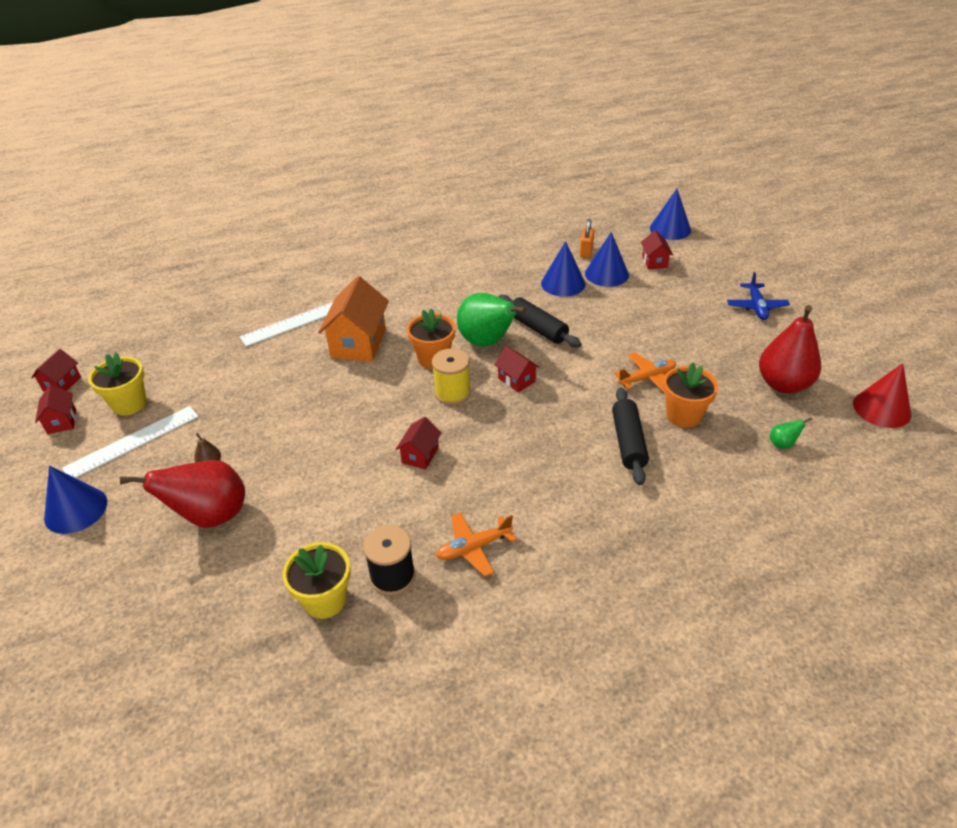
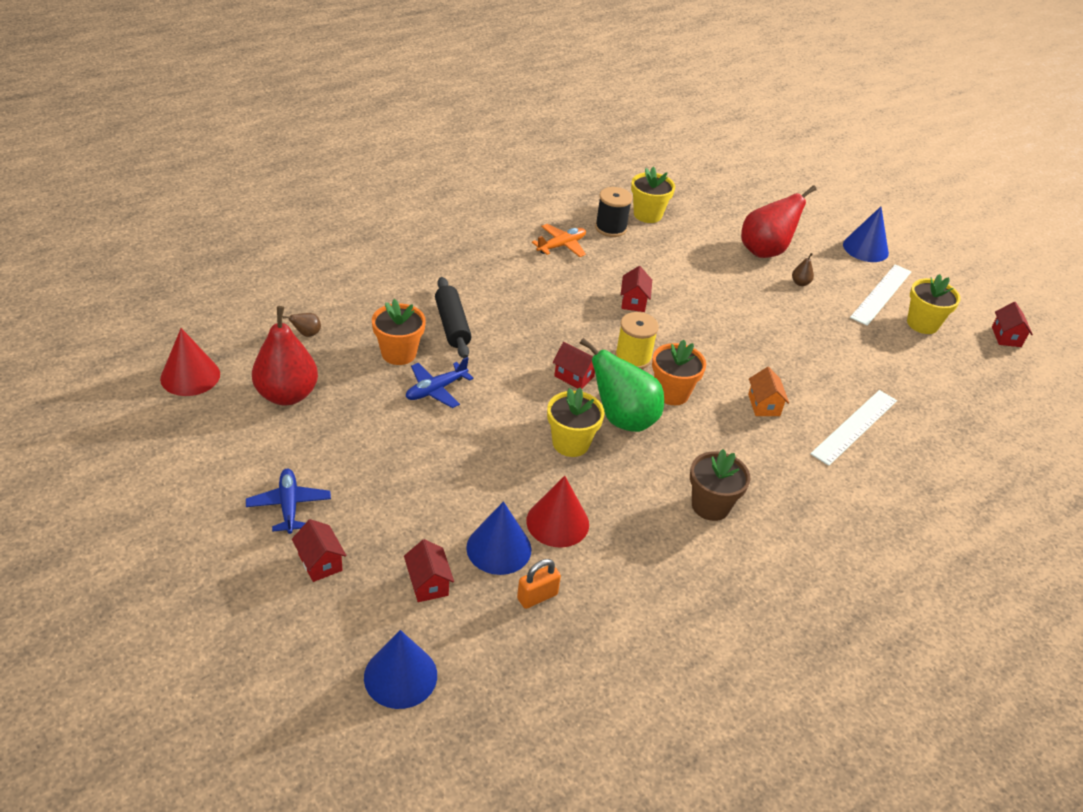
camera: 160 degrees right, 0 degrees up
red house [35,385,76,434] -> red house moved to [292,519,347,582]
orange house [318,276,389,361] -> orange house [748,367,789,416], size x0.52
black rolling pin [499,295,582,347] -> yellow flower pot [547,388,605,457]
blue cone [541,241,585,297] -> red cone [526,476,589,548]
orange padlock [580,219,595,258] -> orange padlock turned 60 degrees clockwise [517,559,561,609]
orange plane [614,352,676,393] -> blue plane [406,357,474,408]
green pear [770,417,812,449] -> brown pear [282,313,321,337]
none -> brown flower pot [690,449,750,521]

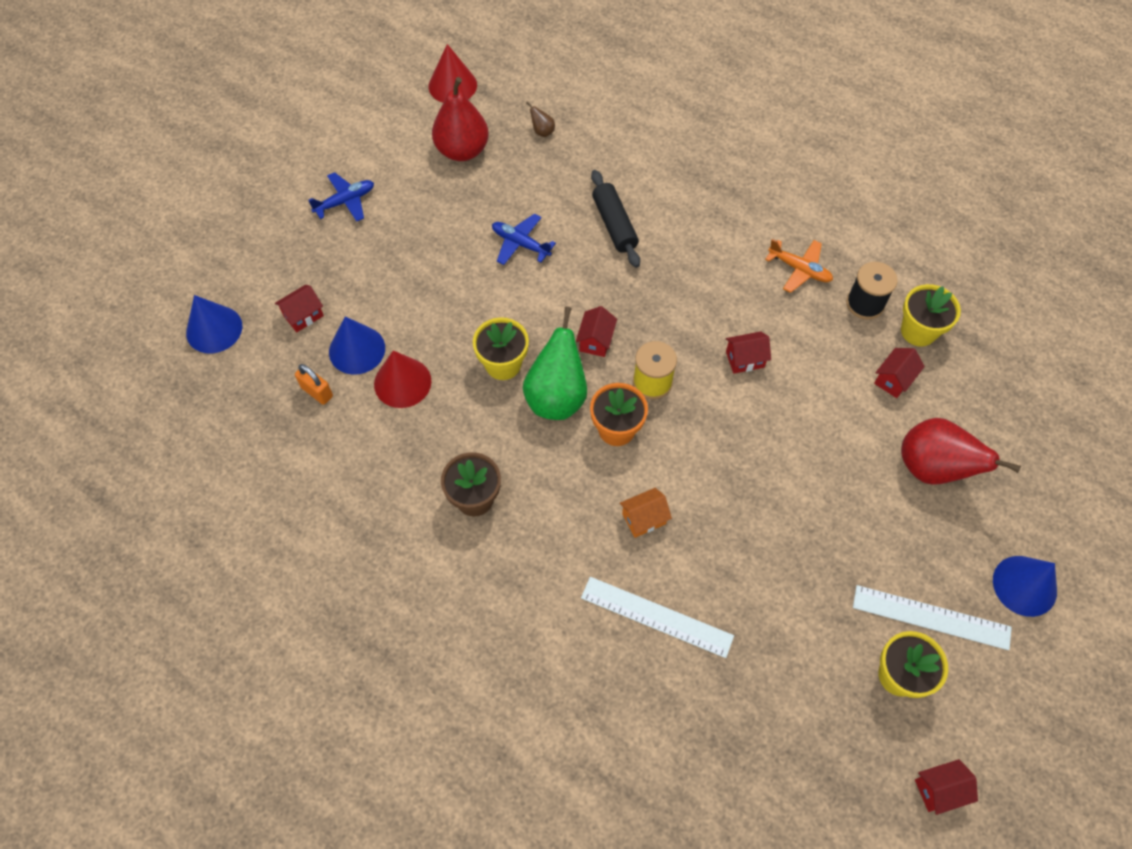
camera: 75 degrees right, 20 degrees up
red house [292,519,347,582] -> red house moved to [874,348,925,398]
orange flower pot [372,299,426,365] -> none
black rolling pin [435,277,471,358] -> black rolling pin turned 75 degrees counterclockwise [591,170,640,268]
brown pear [792,253,814,286] -> none

